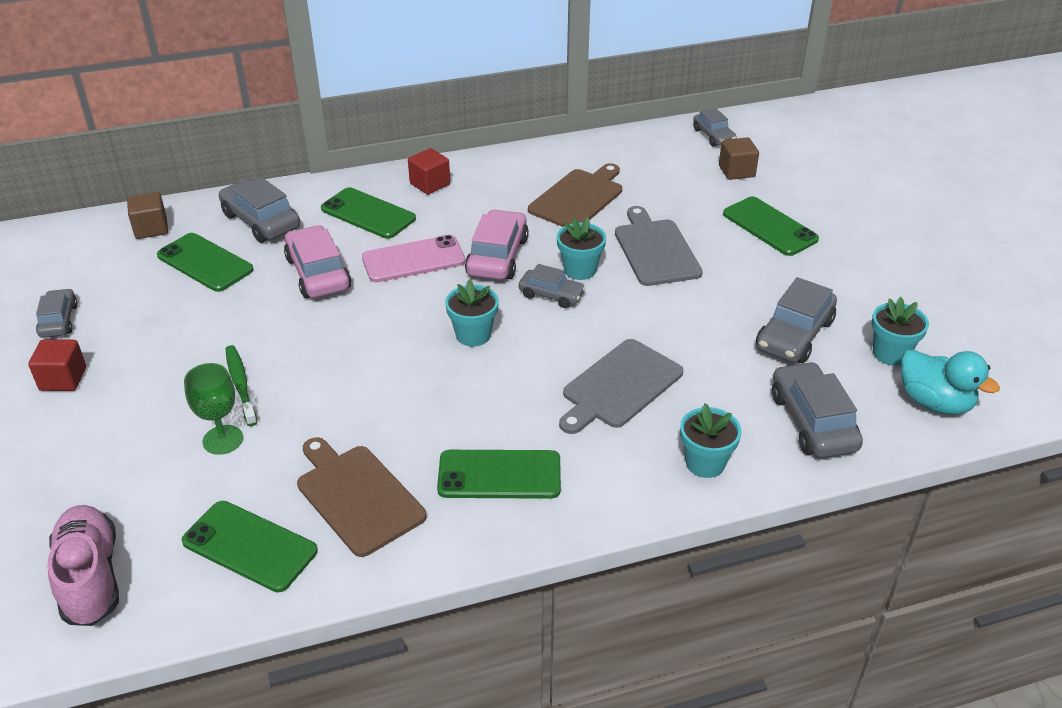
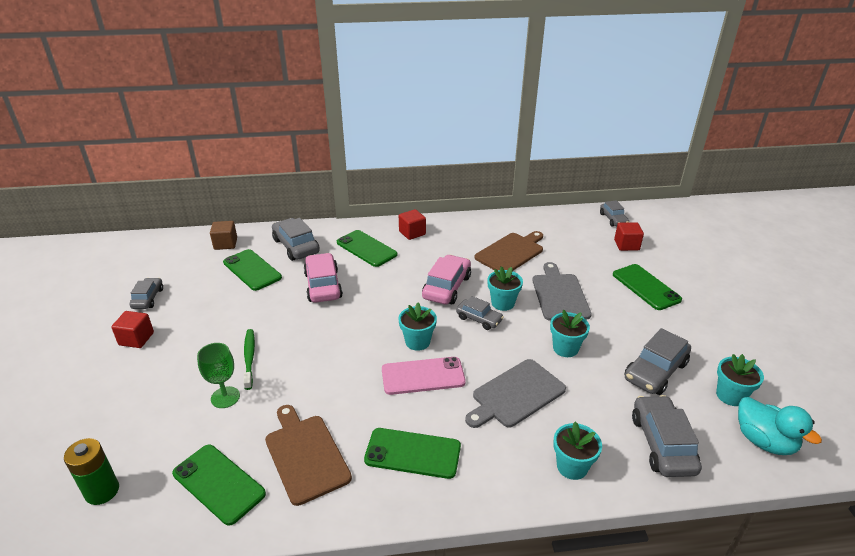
camera: 10 degrees right, 5 degrees down
pink shoe [48,505,119,626] -> green battery [64,438,119,505]
pink phone [362,235,465,282] -> pink phone moved to [382,357,466,395]
brown cube [719,137,759,180] -> red cube [614,222,644,251]
none -> turquoise flower pot [550,310,590,357]

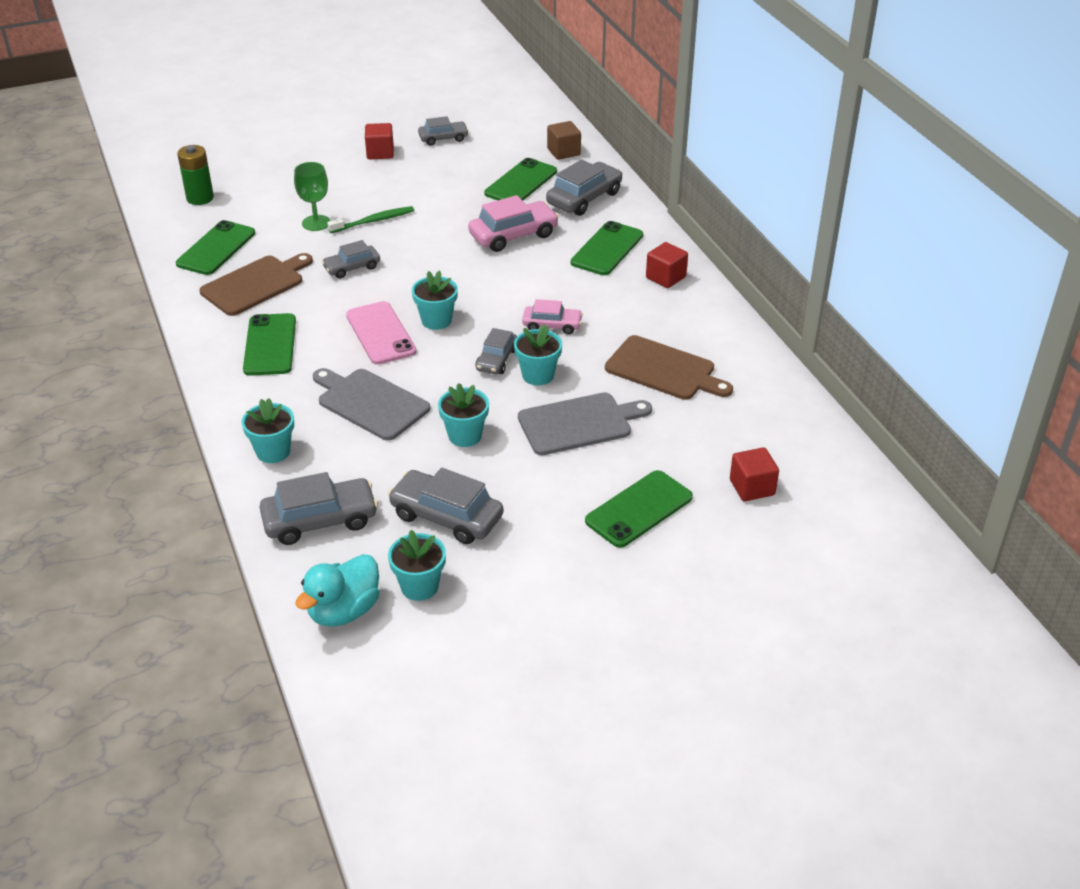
camera: 75 degrees right, 5 degrees up
pink car [422,255,471,304] -> pink car [522,299,583,334], size x0.62
grey car [600,200,629,227] -> grey car moved to [322,240,380,278]

